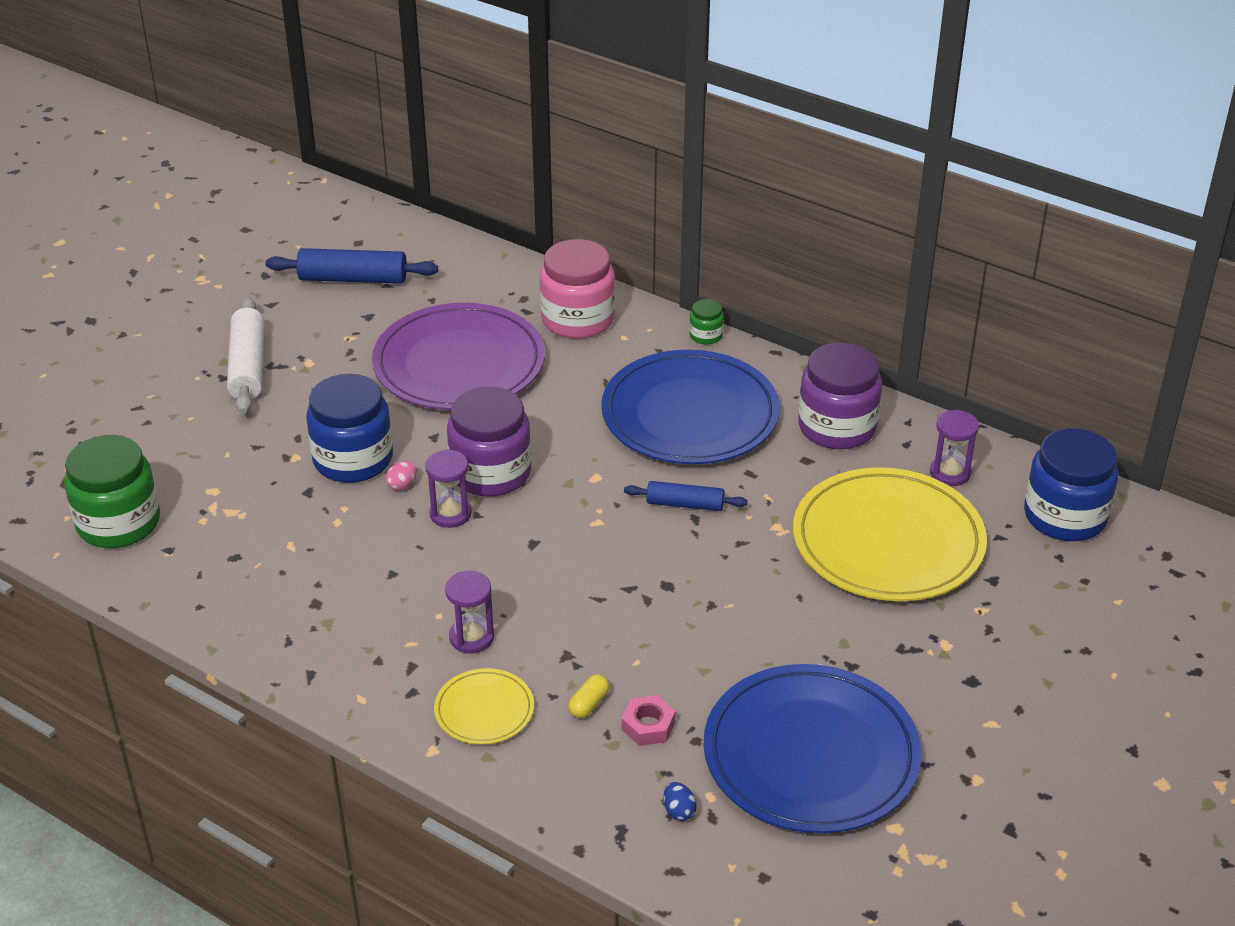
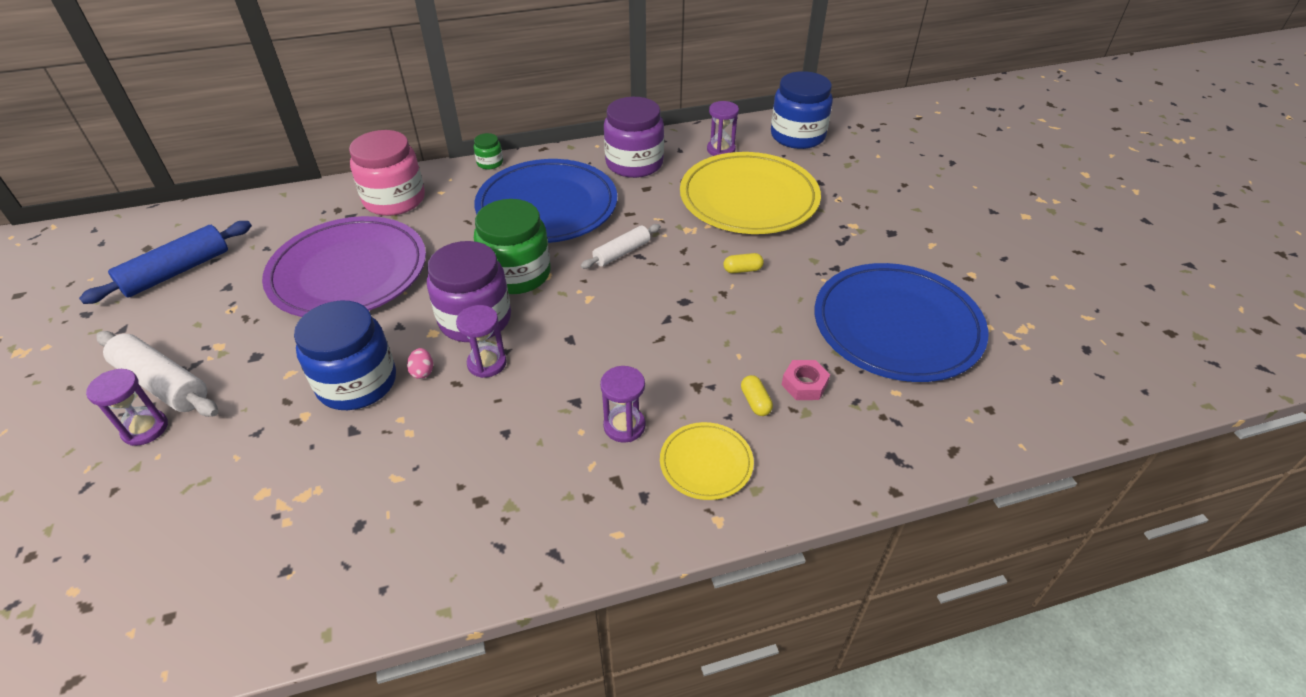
camera: 50 degrees left, 5 degrees up
green jar [64,435,160,548] -> green jar moved to [474,199,550,294]
blue rolling pin [624,481,748,511] -> white rolling pin [581,224,661,269]
blue egg [663,782,697,821] -> none
none -> purple hourglass [86,369,168,446]
none -> yellow capsule [723,253,764,273]

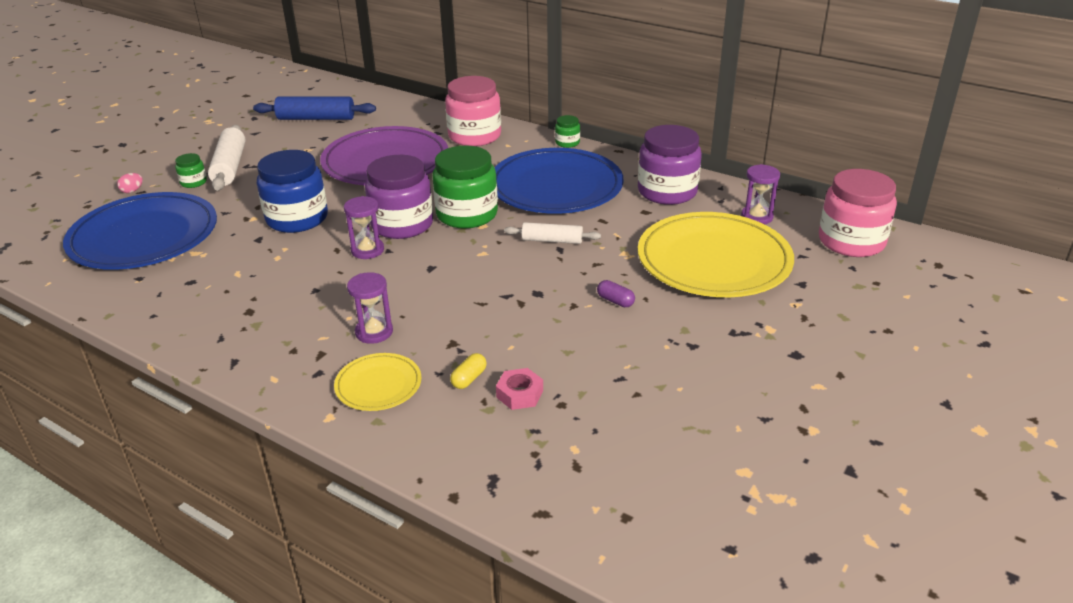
camera: 50 degrees right, 10 degrees down
purple hourglass [86,369,168,446] -> green jar [175,153,207,188]
pink egg [407,348,433,379] -> pink egg moved to [117,173,143,193]
yellow capsule [723,253,764,273] -> purple capsule [597,280,635,307]
blue jar [771,71,833,149] -> pink jar [819,169,897,257]
blue plate [815,263,988,382] -> blue plate moved to [63,192,217,270]

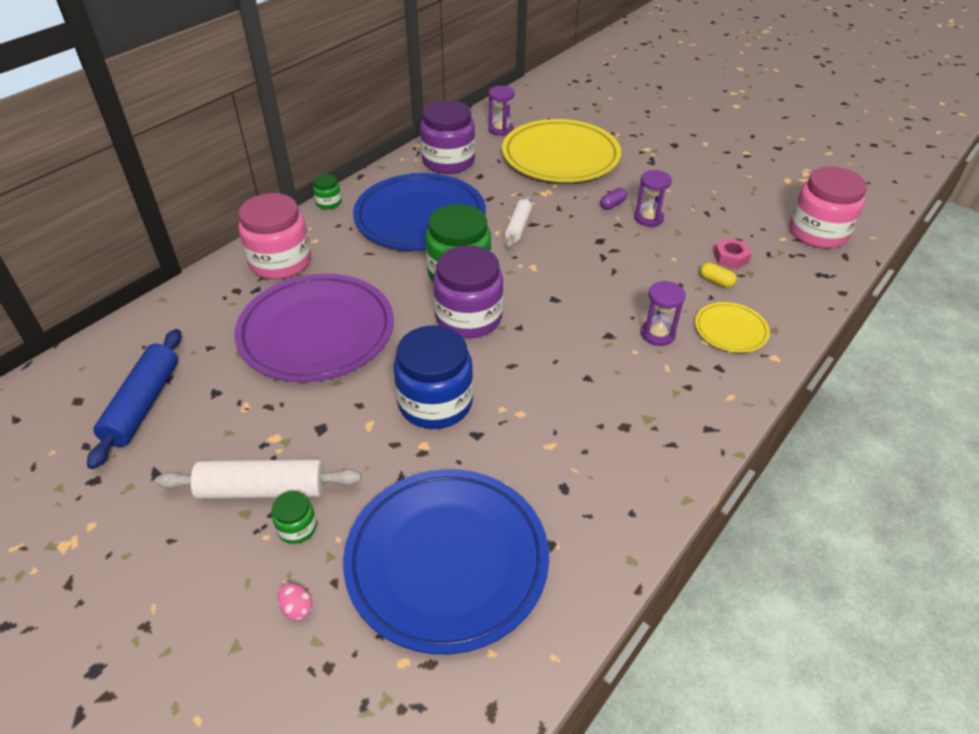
camera: 85 degrees left, 10 degrees up
purple hourglass [344,196,384,259] -> purple hourglass moved to [634,170,672,227]
pink jar [819,169,897,257] -> pink jar moved to [790,166,867,249]

